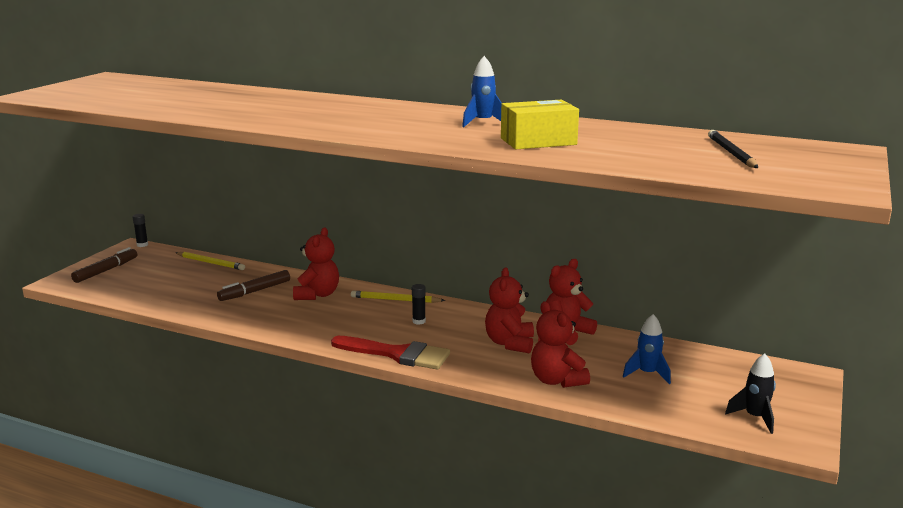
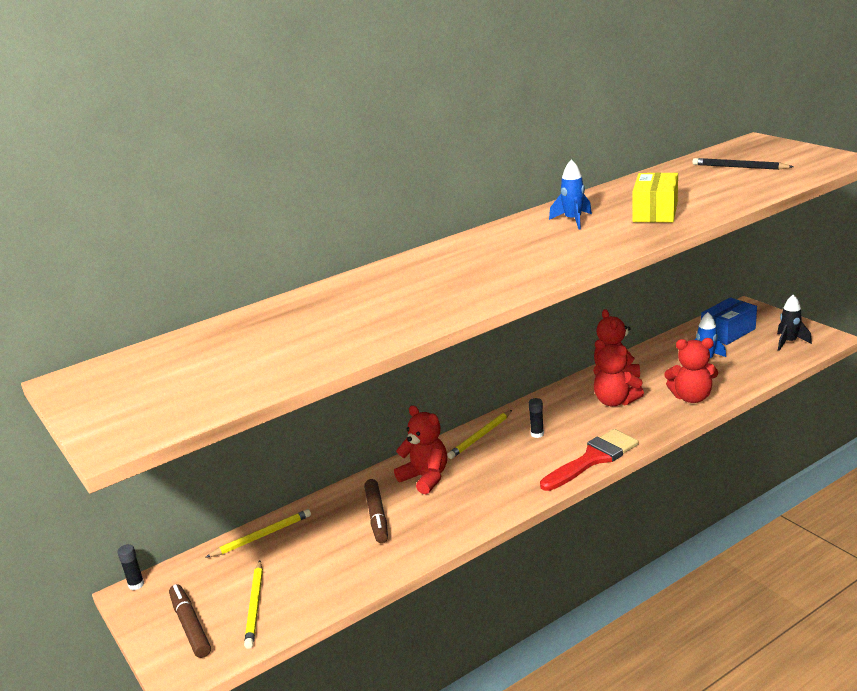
camera: 55 degrees left, 5 degrees up
none -> yellow pencil [244,560,263,649]
none -> blue box [701,297,757,345]

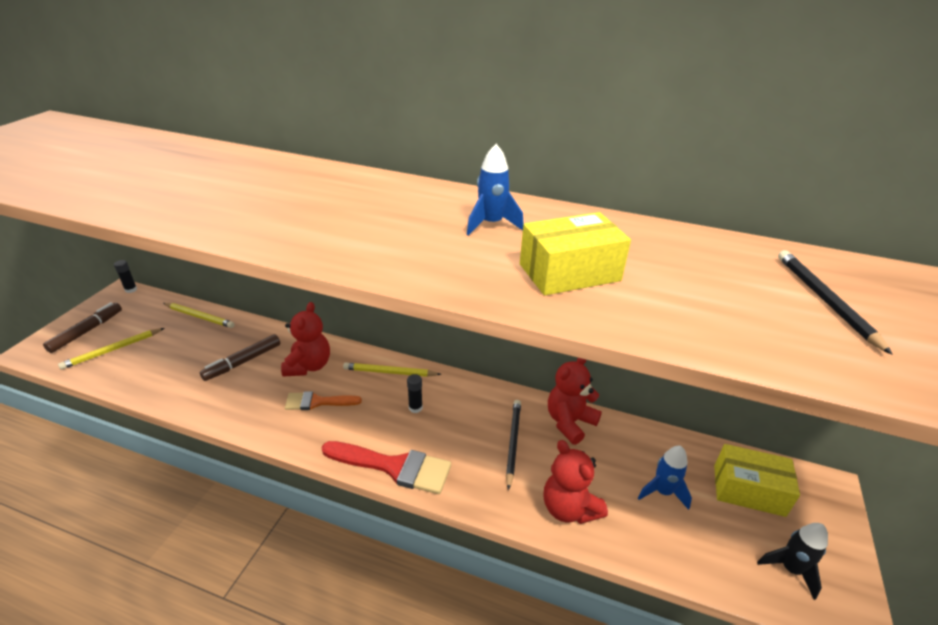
camera: 50 degrees right, 10 degrees up
red teddy bear [593,340,644,406] -> black pencil [506,400,521,490]
blue box [701,297,757,345] -> yellow box [714,444,800,517]
none -> orange brush [285,391,362,410]

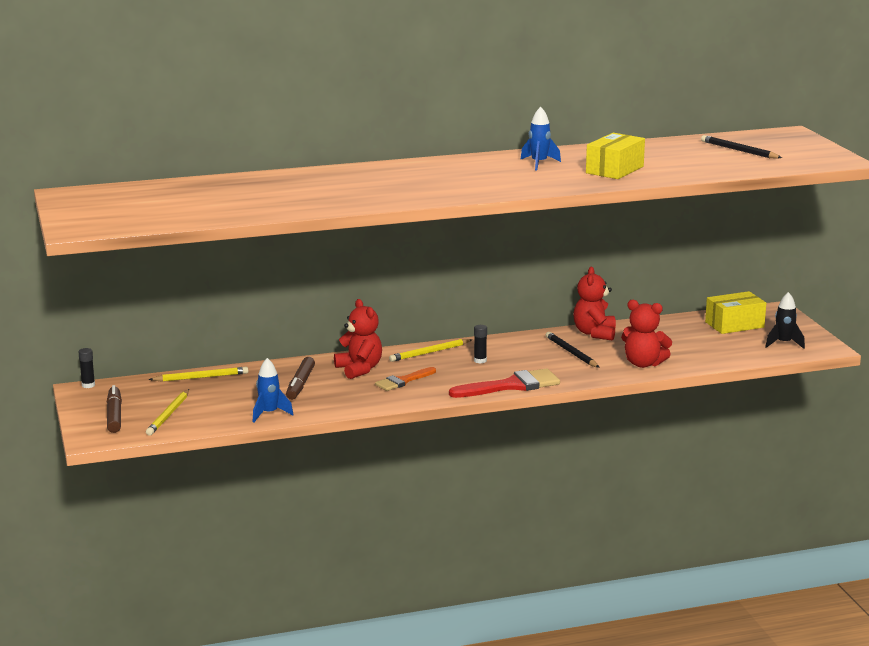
camera: 35 degrees left, 15 degrees down
blue rocket [638,446,692,510] -> blue rocket moved to [253,358,293,423]

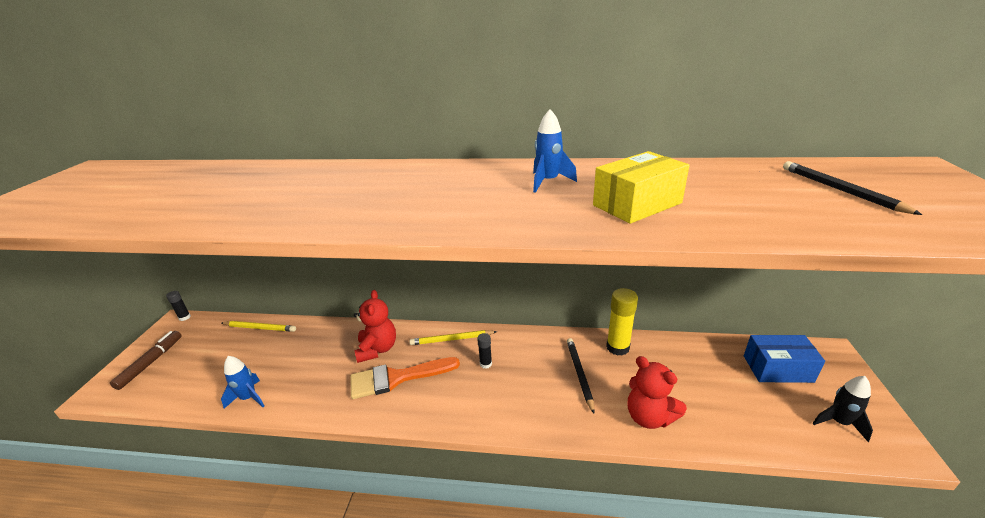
camera: 25 degrees right, 10 degrees up
yellow pencil [146,389,189,436] -> none
brown marker [286,357,315,400] -> none
orange brush [375,367,436,391] -> orange brush [350,357,460,399], size x1.61
red brush [449,368,560,398] -> none
red teddy bear [573,267,616,340] -> yellow glue stick [606,288,638,356]
yellow box [705,291,766,334] -> blue box [744,335,825,383]

